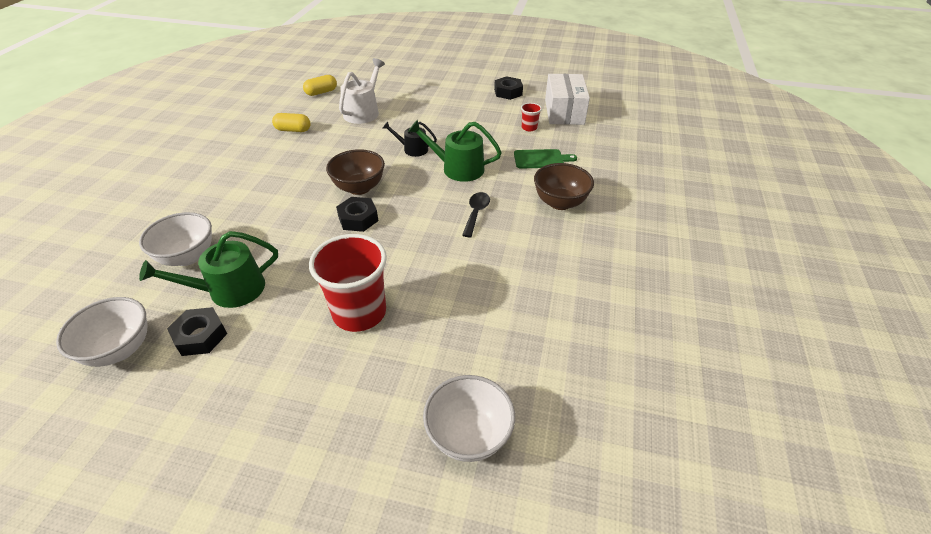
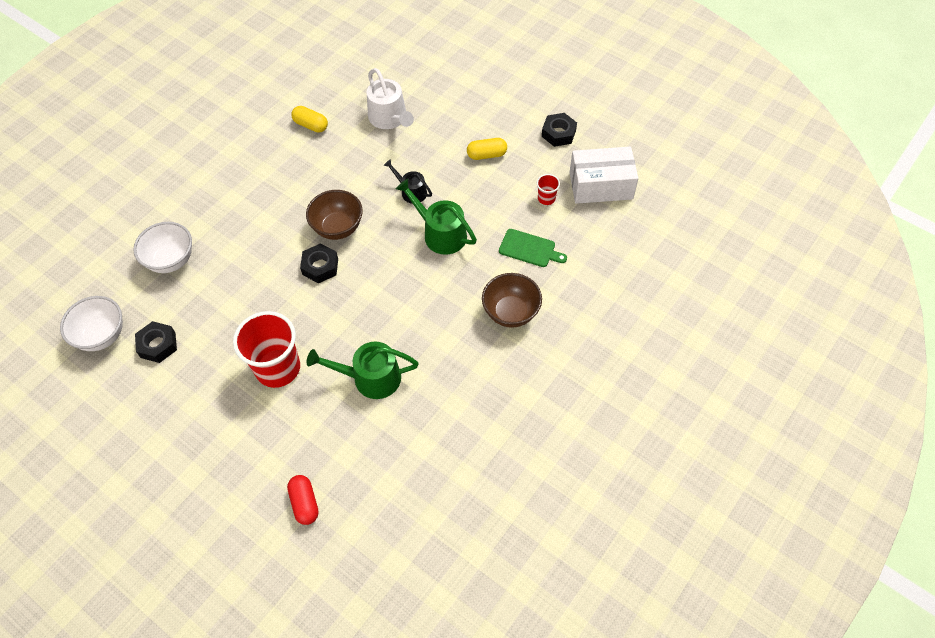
camera: 25 degrees right, 15 degrees up
green watering can [139,231,278,308] -> green watering can moved to [306,341,418,399]
yellow capsule [303,75,337,96] -> yellow capsule moved to [467,138,507,160]
white watering can [339,58,385,124] -> white watering can turned 105 degrees clockwise [367,68,414,129]
white bowl [423,375,515,462] -> red capsule [287,475,319,525]
black spoon [462,192,490,237] -> none
white box [545,74,590,125] -> white box turned 60 degrees clockwise [570,147,638,204]

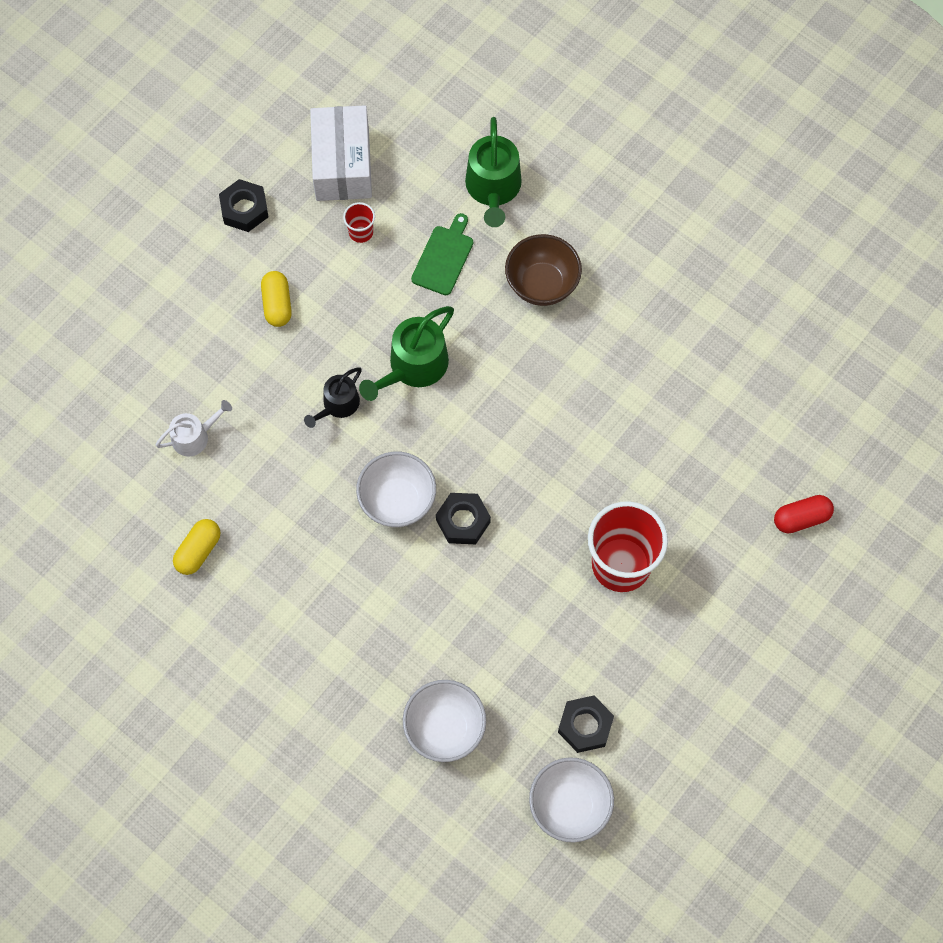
camera: 90 degrees left, 10 degrees up
brown bowl [306,190,363,240] -> white bowl [356,452,436,527]
green watering can [306,341,418,399] -> green watering can moved to [465,117,522,227]
white watering can [367,68,414,129] -> white watering can [156,400,232,457], size x0.62

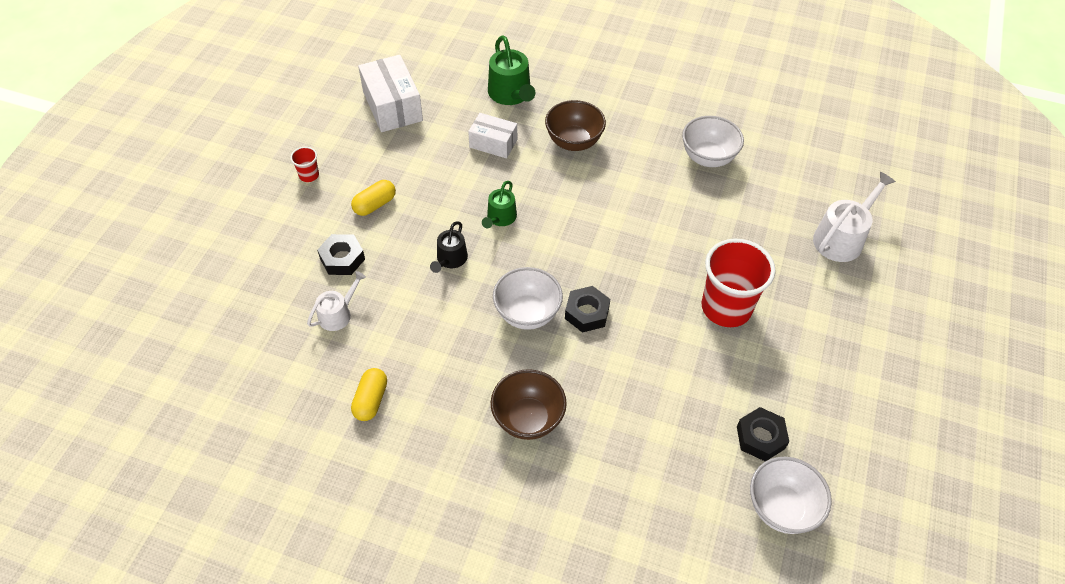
camera: 20 degrees left, 15 degrees down
black nut [219,179,268,232] -> black nut moved to [317,234,365,275]
yellow capsule [261,271,292,327] -> yellow capsule turned 75 degrees clockwise [351,180,396,216]
red cup [343,202,375,243] -> red cup moved to [290,147,319,182]
green watering can [359,306,454,401] -> green watering can [482,181,517,229], size x0.62
white bowl [403,680,486,762] -> white bowl moved to [682,116,744,167]
green cutting board [411,213,473,295] -> white box [468,113,517,159]
red capsule [774,495,834,533] -> white watering can [813,172,896,262]
none -> brown bowl [491,369,567,440]

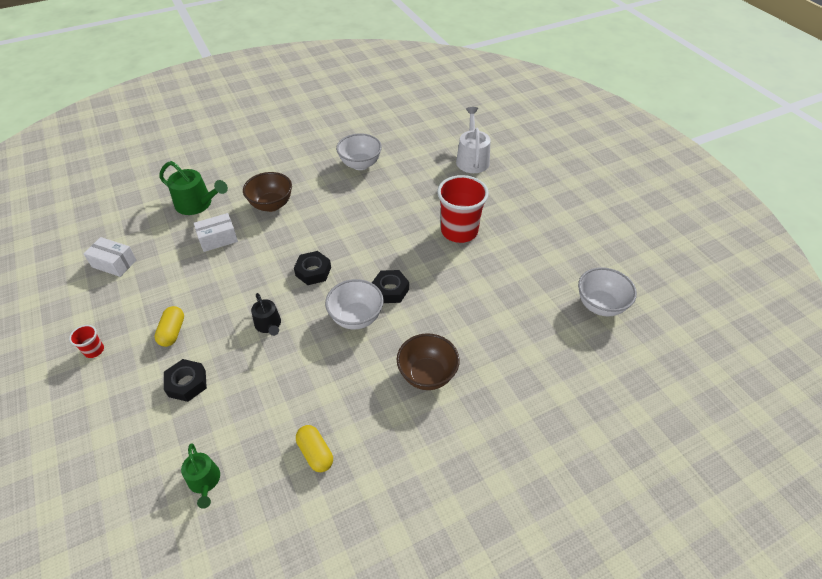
camera: 45 degrees left, 5 degrees down
white watering can [307,271,366,331] -> none
white box [358,55,423,132] -> white box [83,237,136,277], size x0.63
green watering can [482,181,517,229] -> green watering can moved to [181,443,220,509]
black nut [737,407,789,462] -> black nut moved to [294,251,331,285]

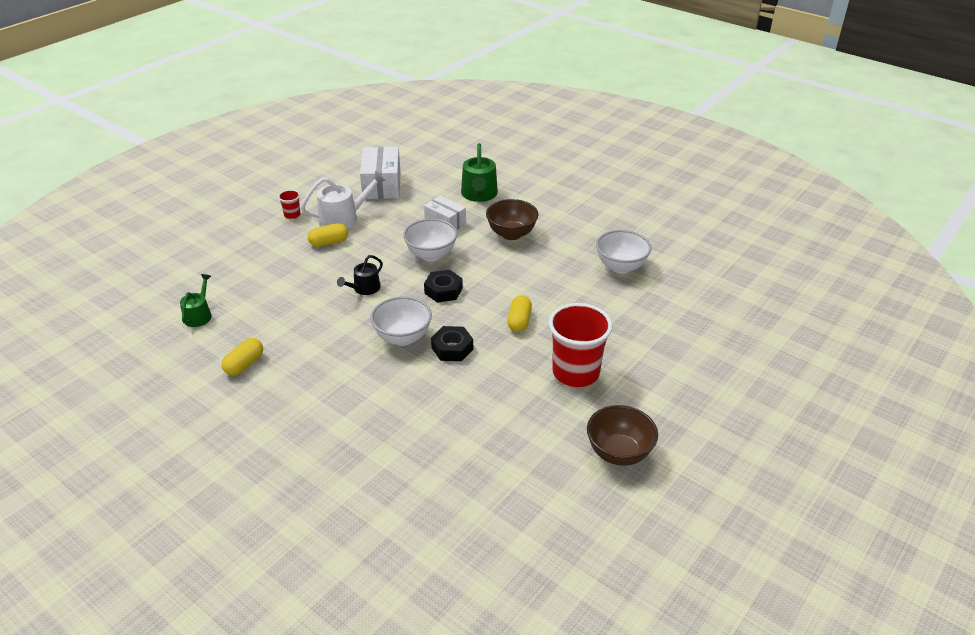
camera: 65 degrees right, 10 degrees down
white box [83,237,136,277] -> white box [360,147,401,199], size x1.58
black nut [164,359,207,402] -> none
green watering can [181,443,220,509] -> green watering can turned 150 degrees clockwise [180,274,212,327]
brown bowl [397,333,460,390] -> brown bowl moved to [587,405,658,466]
white watering can [456,107,491,173] -> white watering can moved to [301,171,386,229]
white bowl [578,267,637,317] -> white bowl moved to [403,219,457,261]
none -> yellow capsule [507,295,532,332]

